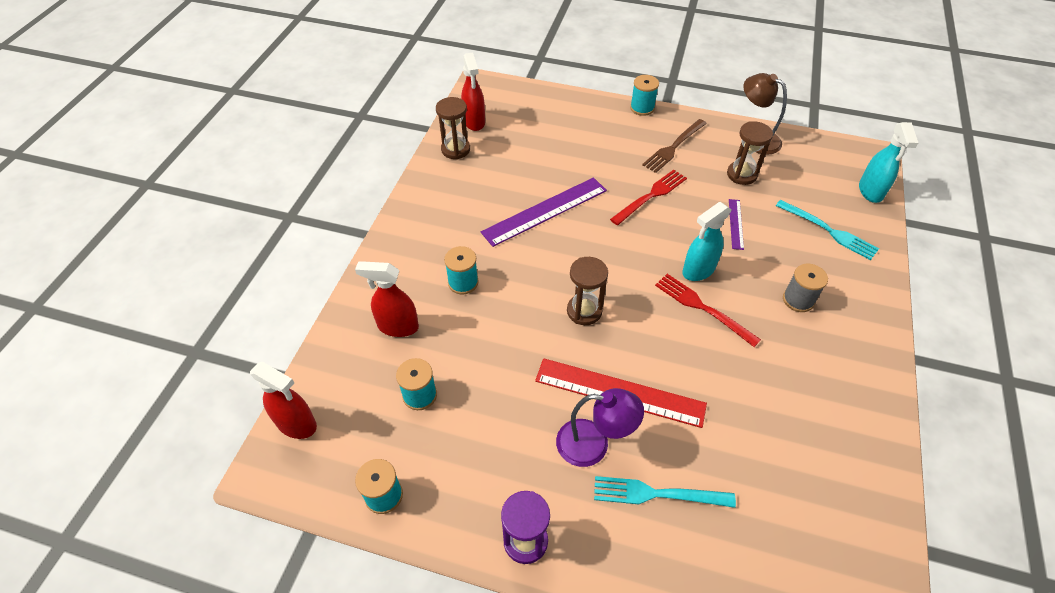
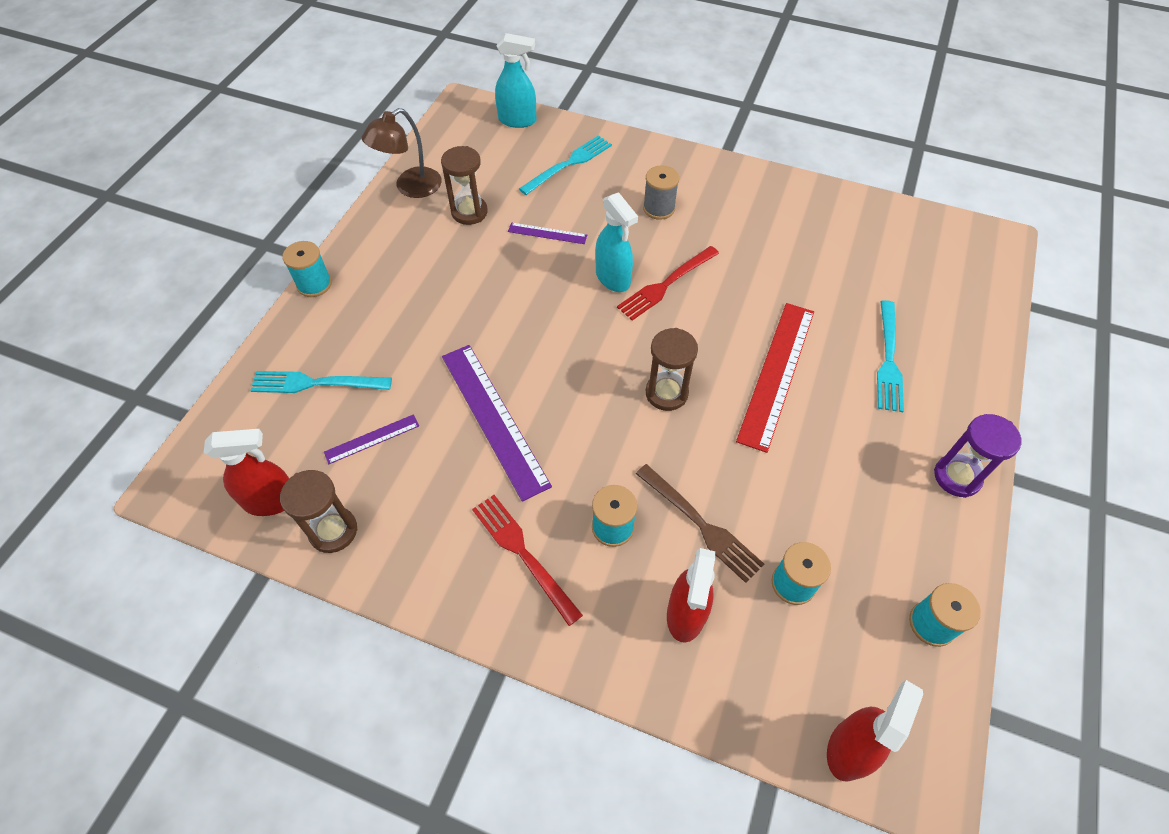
camera: 85 degrees left, 5 degrees up
purple lamp [556,388,644,467] -> none
red fork [610,170,687,225] -> red fork moved to [472,495,583,626]
brown fork [642,119,707,173] -> brown fork moved to [636,464,764,583]
none -> turquoise fork [250,371,392,393]
none -> purple ruler [324,414,419,464]

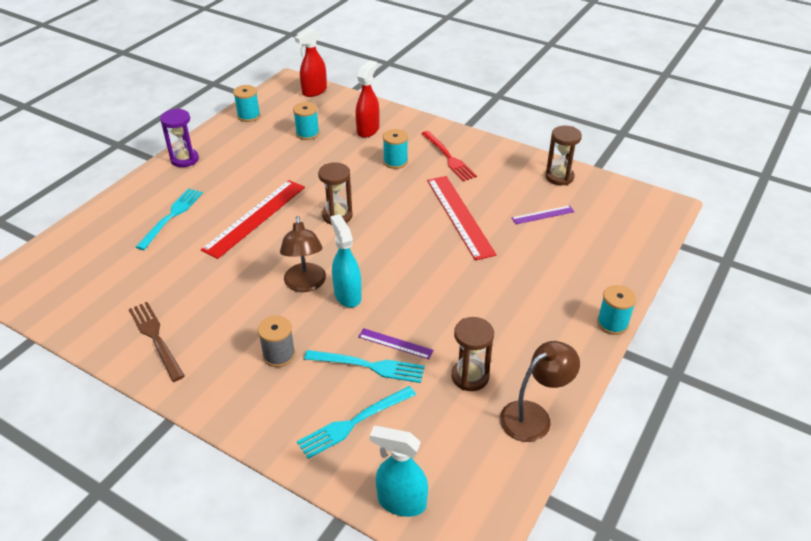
camera: 170 degrees left, 15 degrees down
red spray bottle [204,429,289,516] -> none
turquoise fork [250,371,392,393] -> turquoise fork moved to [304,350,425,383]
purple ruler [442,345,552,502] -> red ruler [427,176,496,260]
red fork [617,246,719,321] -> brown lamp [280,216,326,292]
brown fork [636,464,764,583] -> brown fork moved to [129,302,185,382]

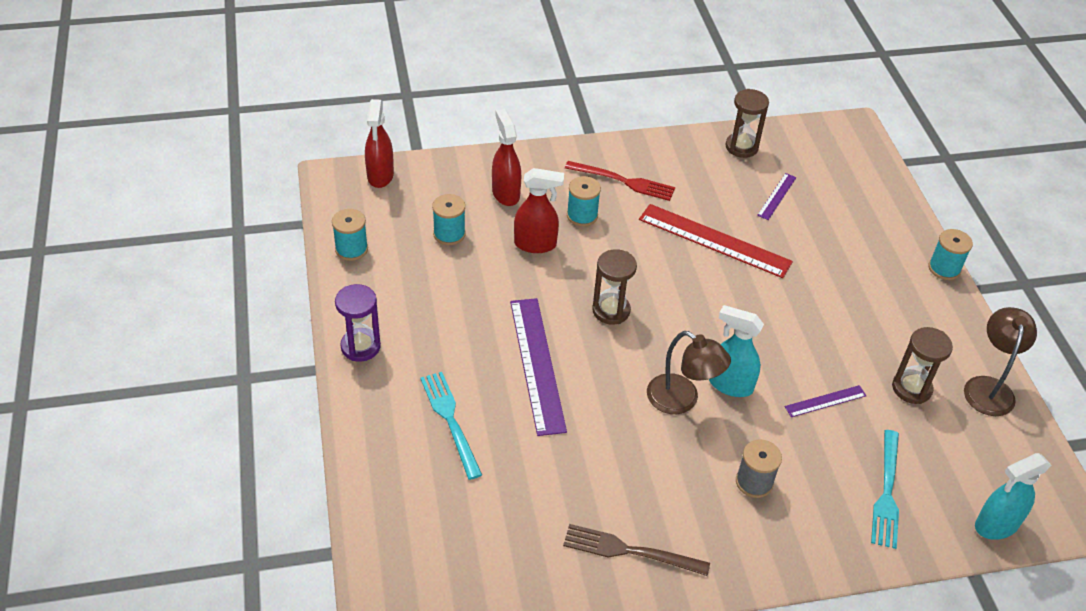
camera: 45 degrees left, 5 degrees up
red ruler [201,180,305,259] -> purple ruler [510,298,567,436]
turquoise fork [304,350,425,383] -> none
none -> red spray bottle [514,168,564,253]

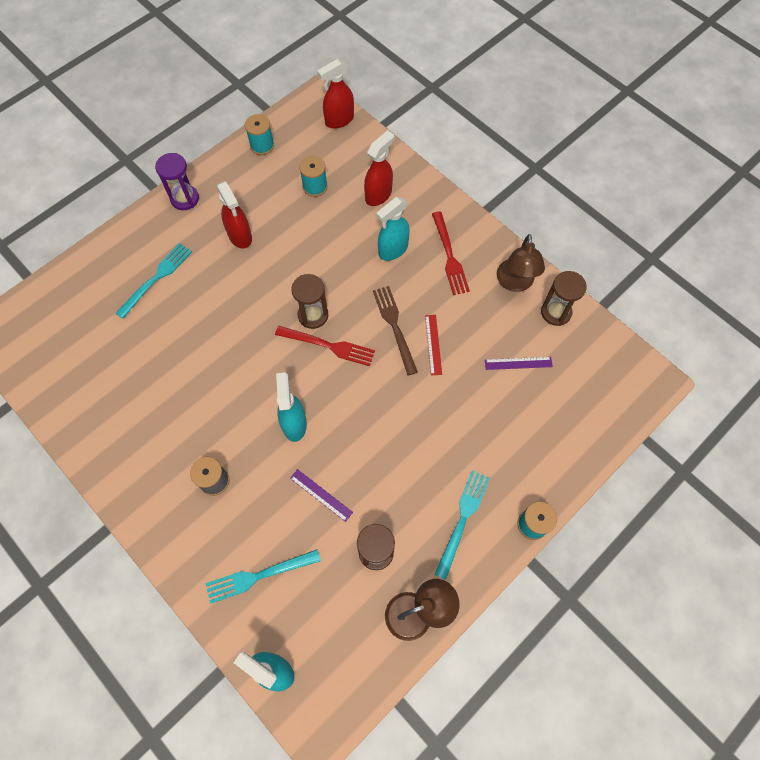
camera: 60 degrees right, 20 degrees up
purple ruler [510,298,567,436] -> none
red spray bottle [514,168,564,253] -> red spray bottle moved to [216,181,252,249]
brown fork [563,524,710,576] -> brown fork moved to [373,286,418,375]
turquoise spool [567,176,601,227] -> turquoise spray bottle [376,197,410,261]
red ruler [639,204,793,278] -> red ruler [425,315,442,375], size x0.49
brown lamp [647,331,731,414] -> brown lamp moved to [497,234,545,292]
none -> red fork [275,326,375,366]
none -> turquoise fork [434,470,490,580]

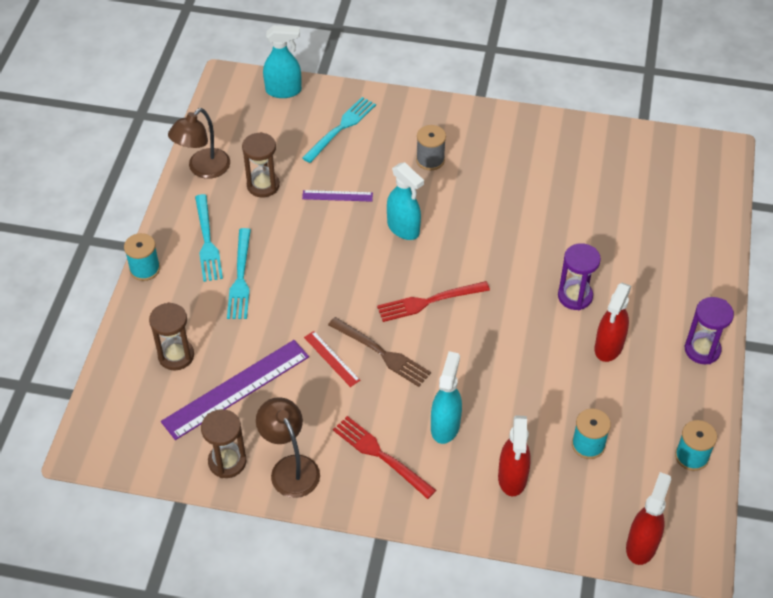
camera: 145 degrees right, 15 degrees down
turquoise fork [116,243,192,319] -> turquoise fork moved to [227,228,251,319]
red spray bottle [216,181,252,249] -> red spray bottle turned 90 degrees counterclockwise [594,283,631,362]
brown hourglass [291,274,328,329] -> brown hourglass moved to [149,302,194,370]
purple ruler [485,357,553,370] -> purple ruler [161,340,309,440], size x2.06
none -> purple hourglass [558,243,601,310]

